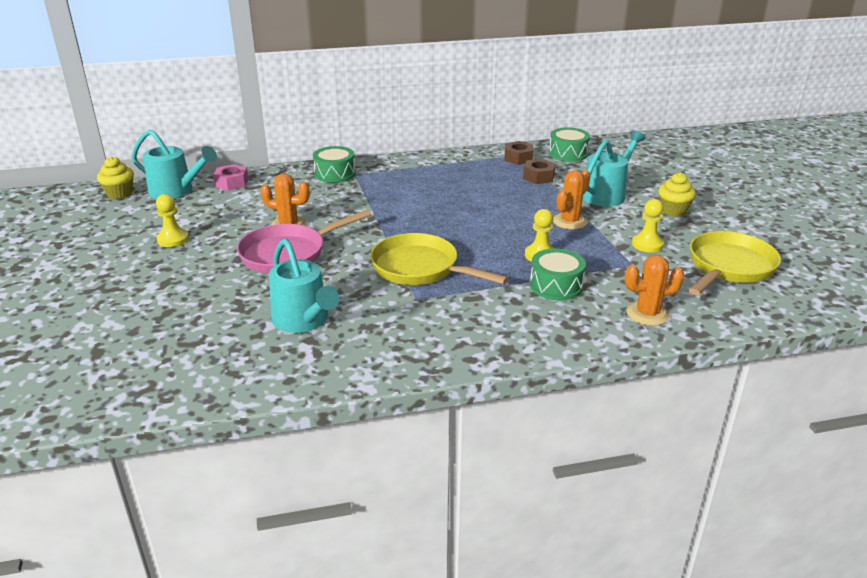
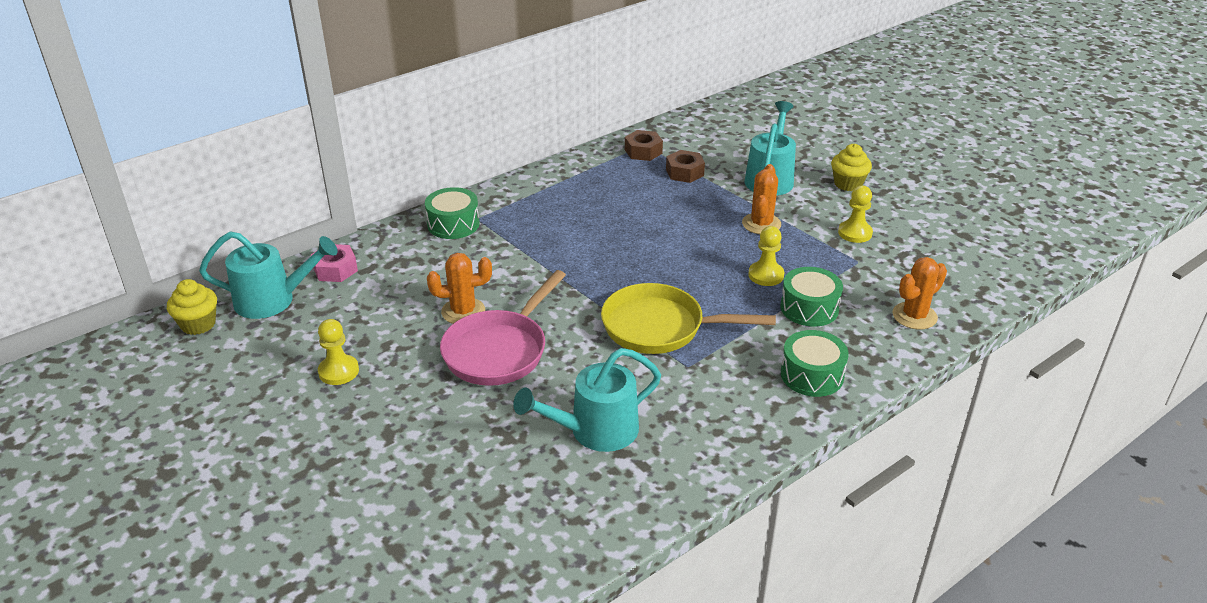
camera: 25 degrees left, 5 degrees up
turquoise watering can [269,239,339,333] -> turquoise watering can turned 120 degrees clockwise [513,348,661,452]
green drum [549,127,590,162] -> green drum moved to [781,330,849,397]
yellow pan [689,231,781,295] -> none

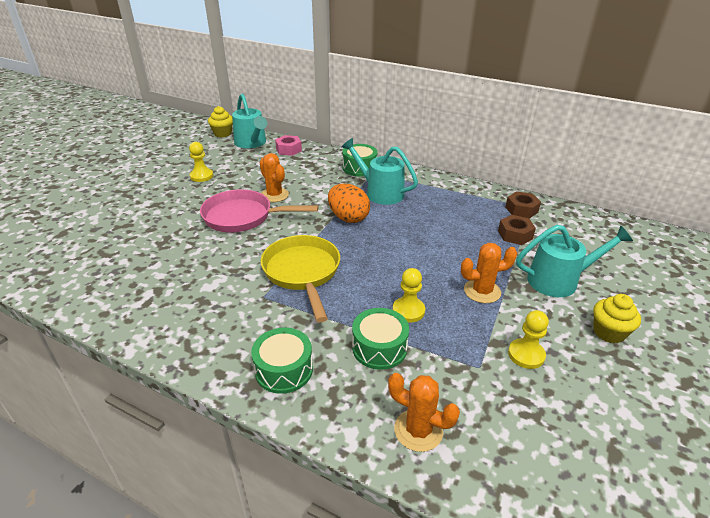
camera: 65 degrees right, 0 degrees up
turquoise watering can [513,348,661,452] -> turquoise watering can moved to [342,138,418,205]
none -> orange egg [328,184,370,223]

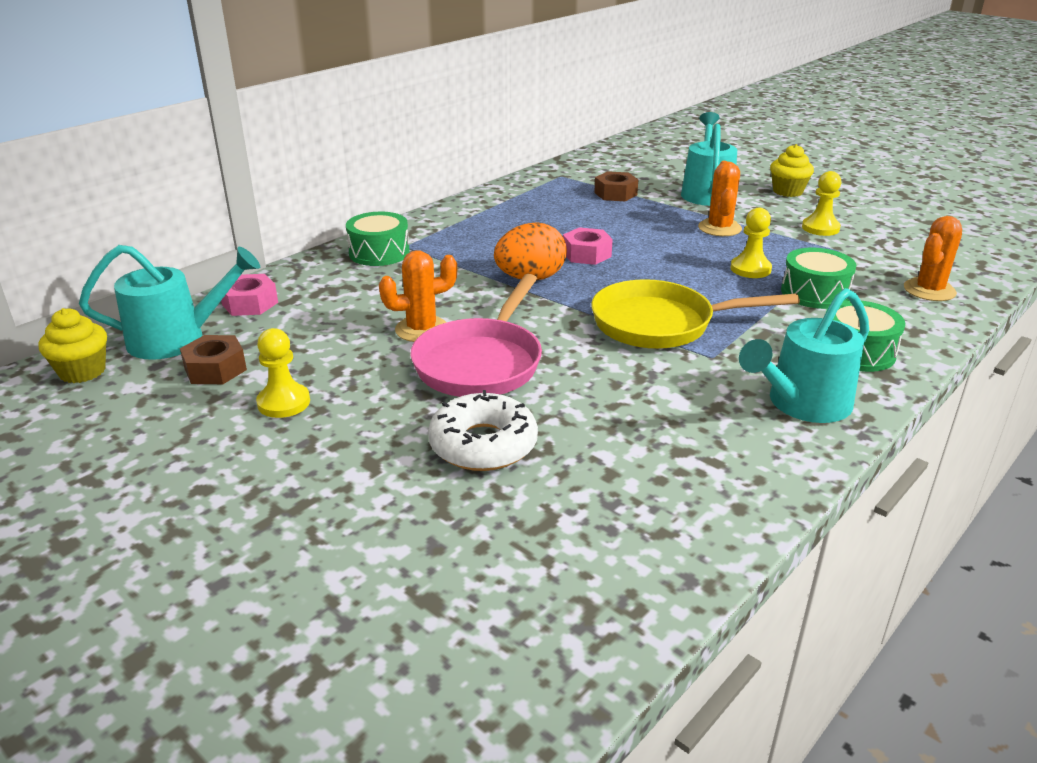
camera: 75 degrees left, 5 degrees down
turquoise watering can [342,138,418,205] -> turquoise watering can moved to [739,288,869,423]
brown nut [505,191,541,219] -> brown nut moved to [180,335,247,384]
none -> white donut [428,390,538,471]
none -> pink nut [563,227,613,265]

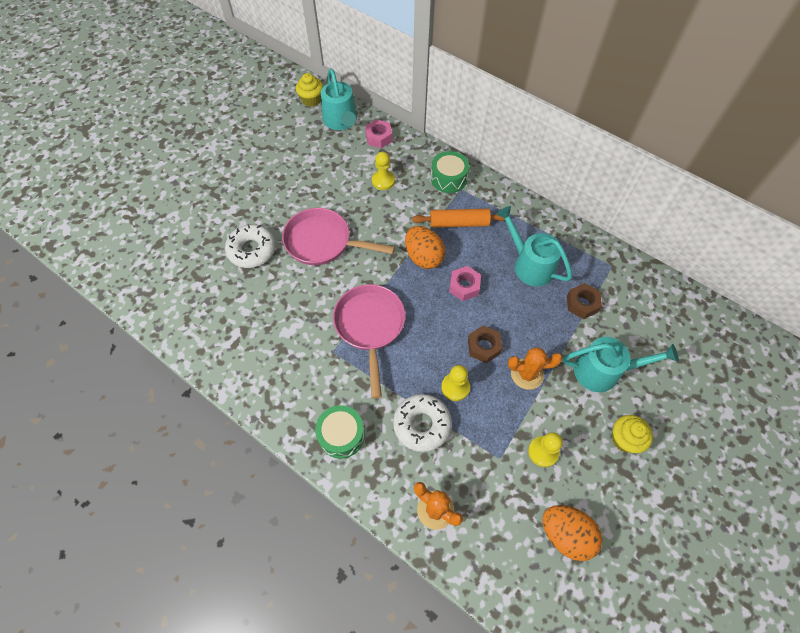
camera: 85 degrees right, 30 degrees up
brown nut [180,335,247,384] -> brown nut moved to [468,325,503,363]
yellow pawn [256,328,310,418] -> yellow pawn moved to [372,152,395,190]
orange cactus [379,250,457,342] -> none
yellow pan [591,279,800,349] -> pink pan [333,284,405,399]
turquoise watering can [739,288,869,423] -> turquoise watering can moved to [496,206,572,286]
green drum [781,248,856,309] -> white donut [393,394,452,452]
none -> orange rolling pin [412,209,505,228]
none -> orange egg [543,505,602,561]

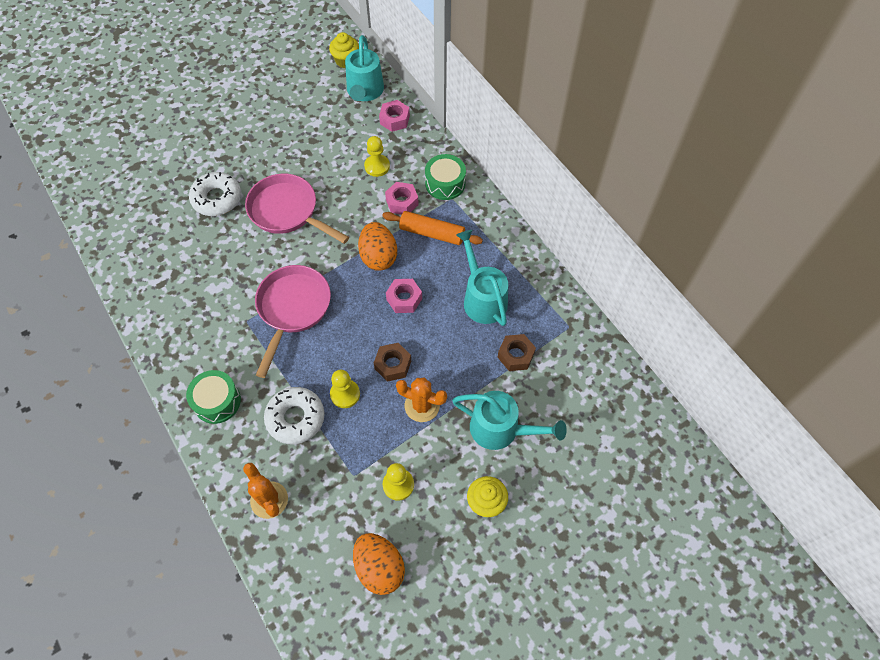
camera: 20 degrees right, 0 degrees up
none -> pink nut [385,182,419,214]

